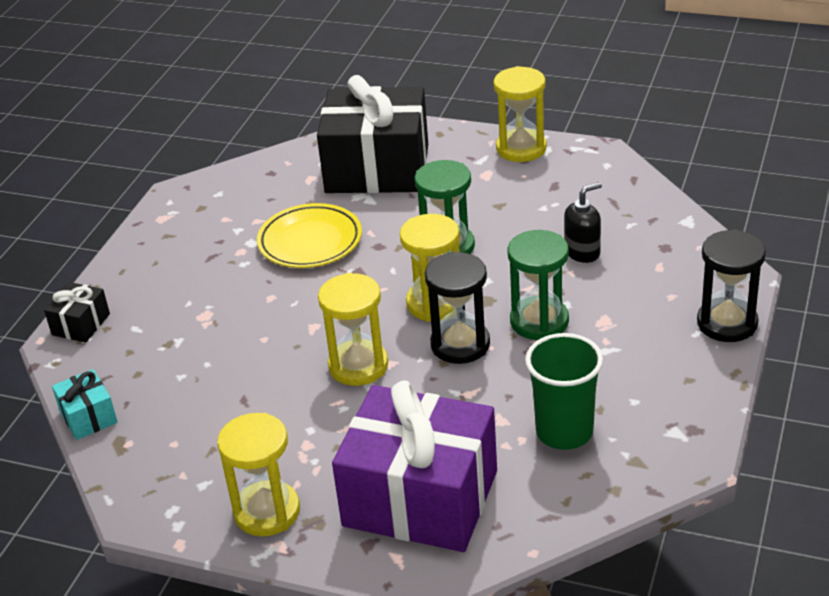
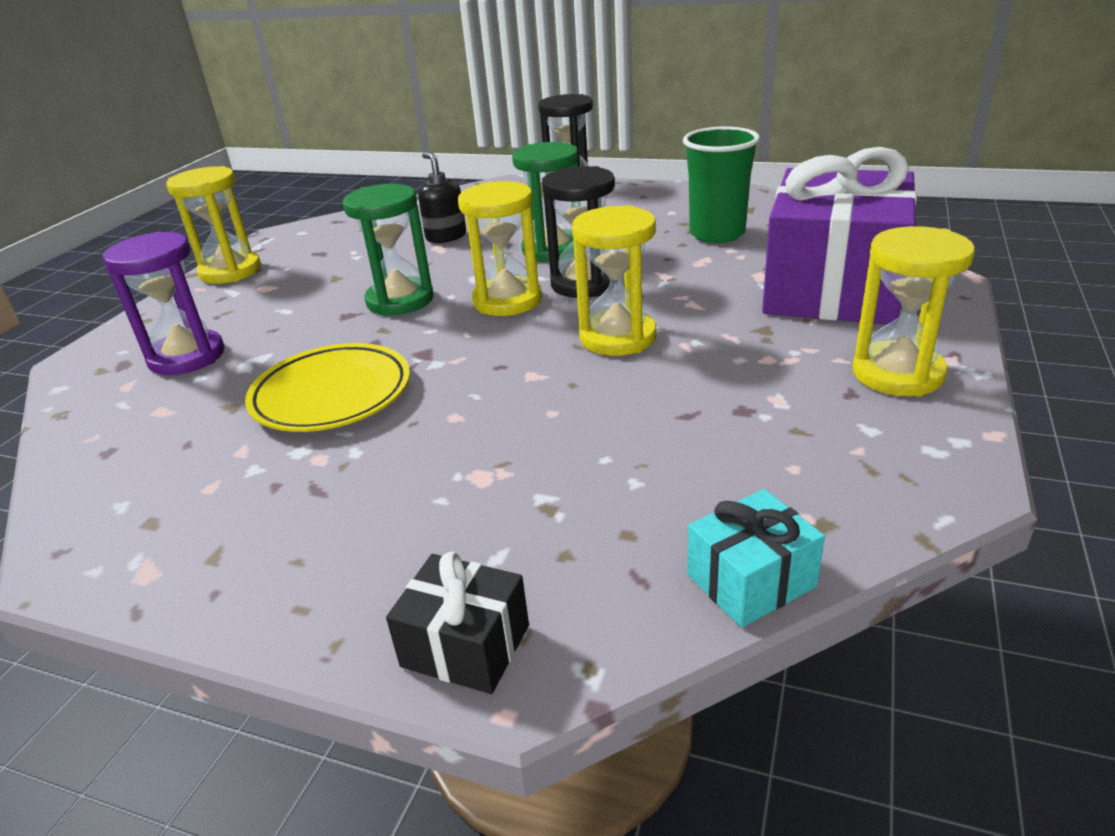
camera: 90 degrees left, 5 degrees down
black gift [317,75,428,193] -> purple hourglass [102,231,225,375]

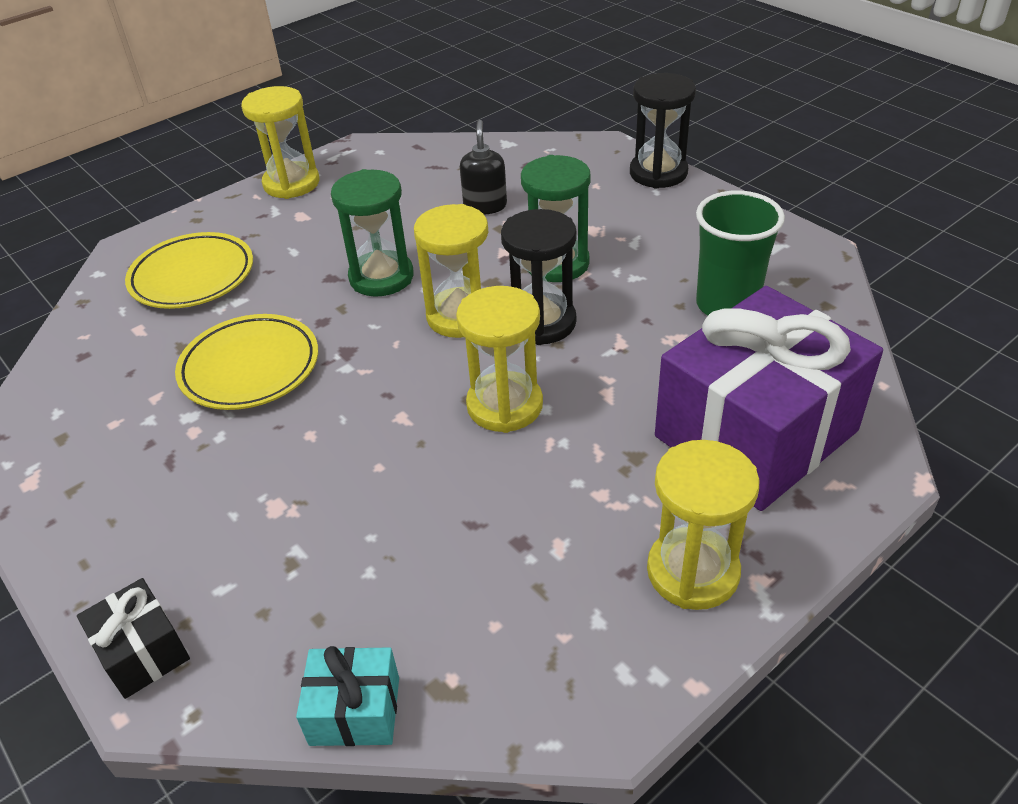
camera: 30 degrees right, 10 degrees up
purple hourglass [102,231,225,375] -> yellow plate [125,232,253,309]

